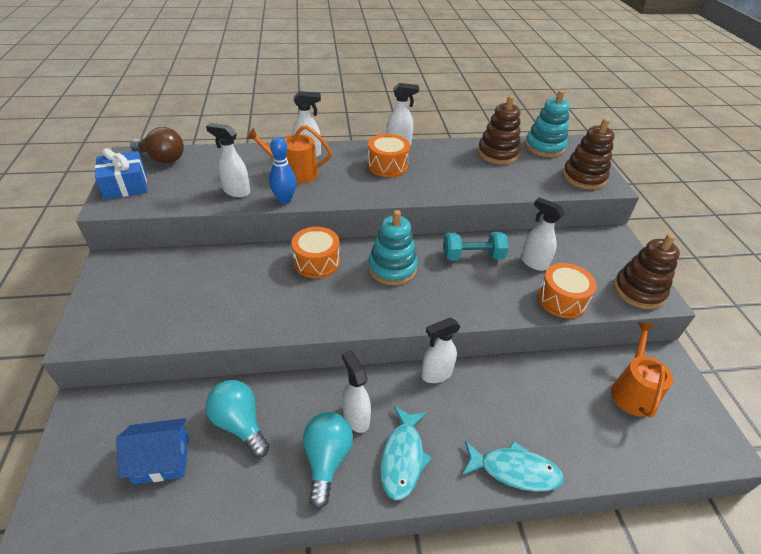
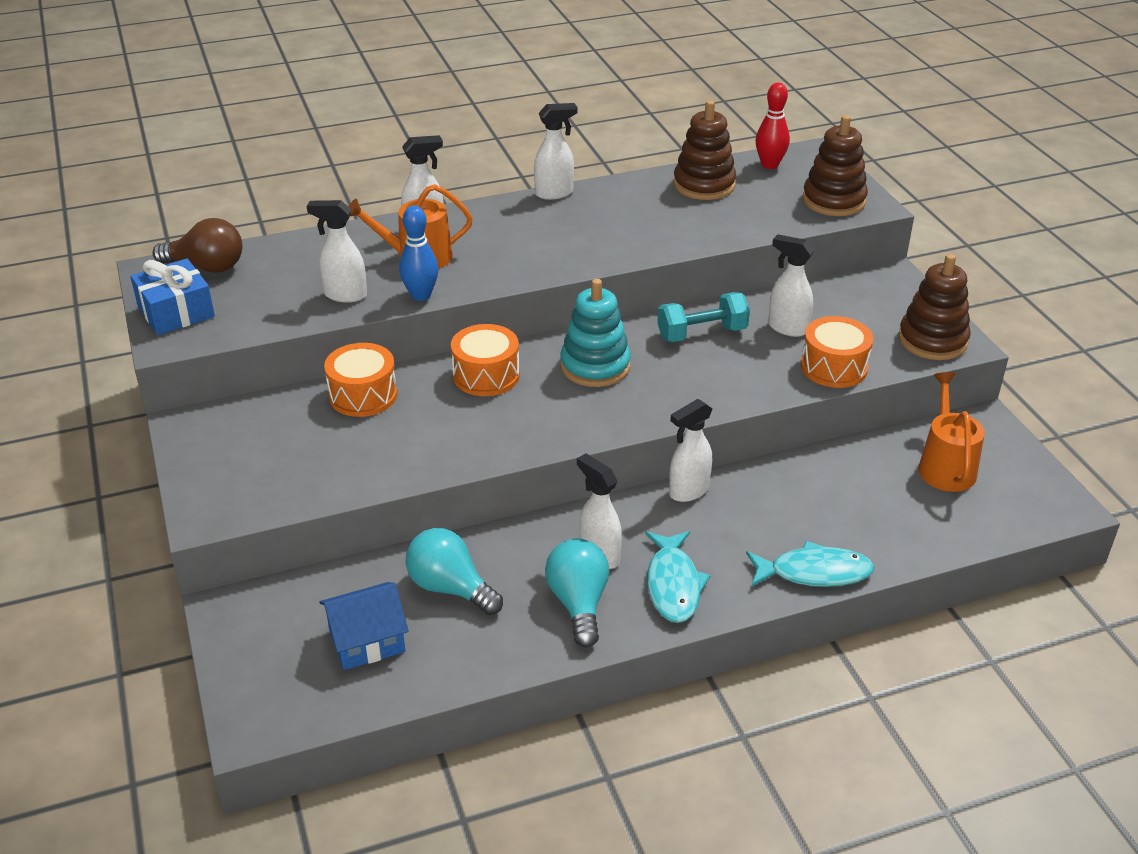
camera: 10 degrees left, 5 degrees down
orange drum [368,134,410,177] -> orange drum moved to [324,343,397,417]
turquoise stacking toy [525,90,570,157] -> red bowling pin [755,83,790,169]

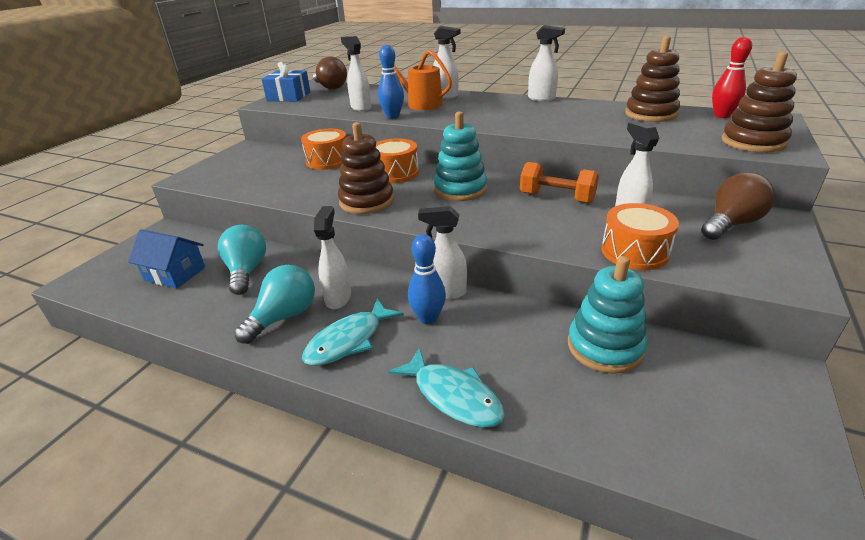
camera: 45 degrees right, 5 degrees down
turquoise dumbbell [657,292,750,342] -> orange dumbbell [520,162,599,204]
brown stacking toy [898,254,971,360] -> brown stacking toy moved to [338,122,394,214]
orange watering can [918,372,985,492] -> none
none -> blue bowling pin [408,234,446,325]
none -> turquoise stacking toy [568,256,648,374]
none -> brown light bulb [701,172,775,240]

